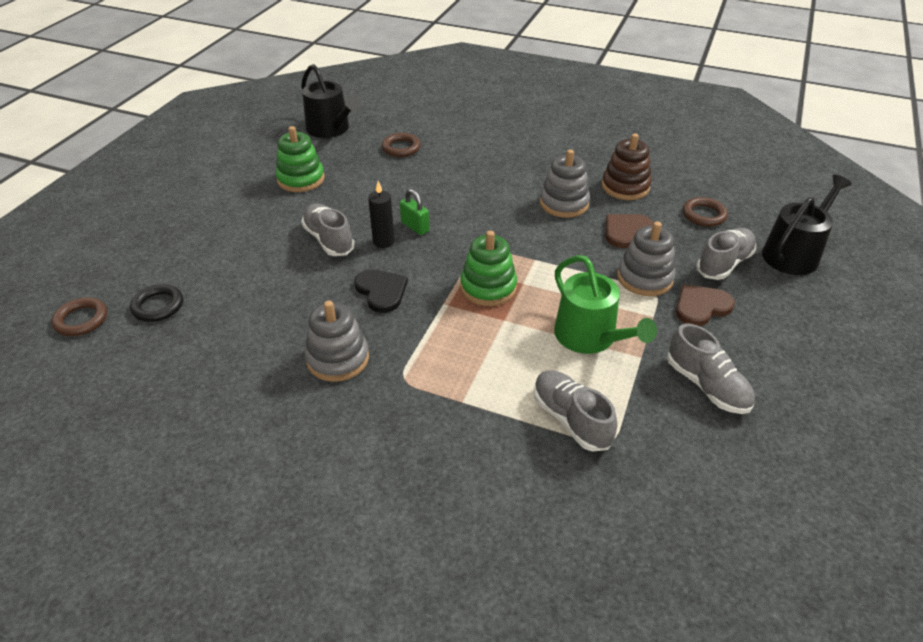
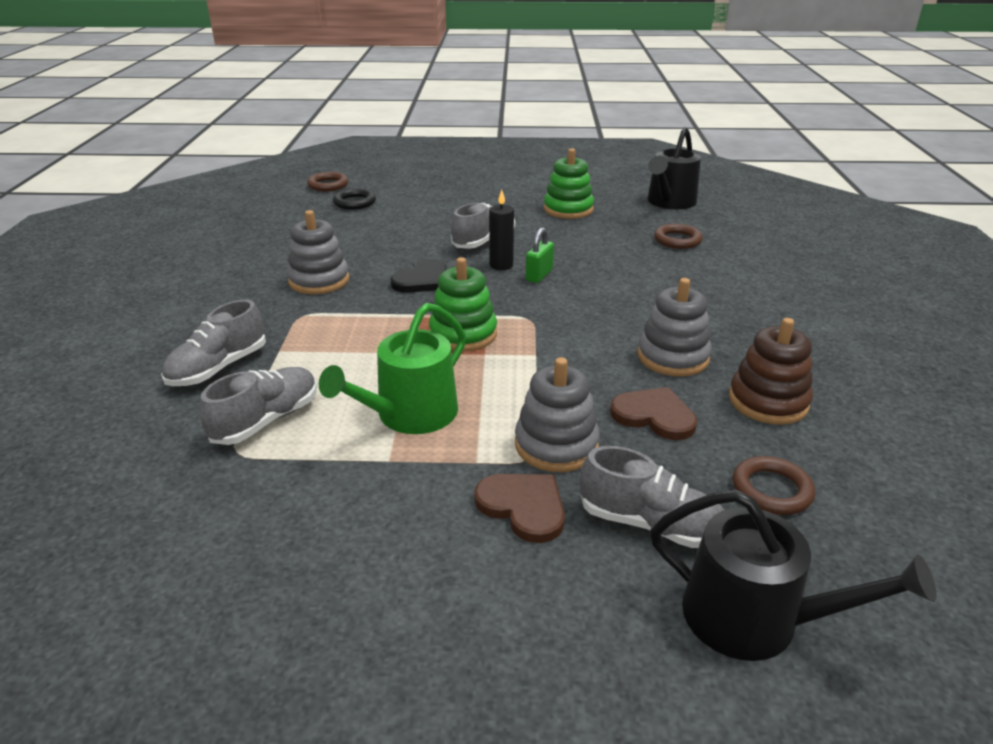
camera: 70 degrees right, 10 degrees down
grey shoe [667,324,755,414] -> grey shoe moved to [161,300,266,386]

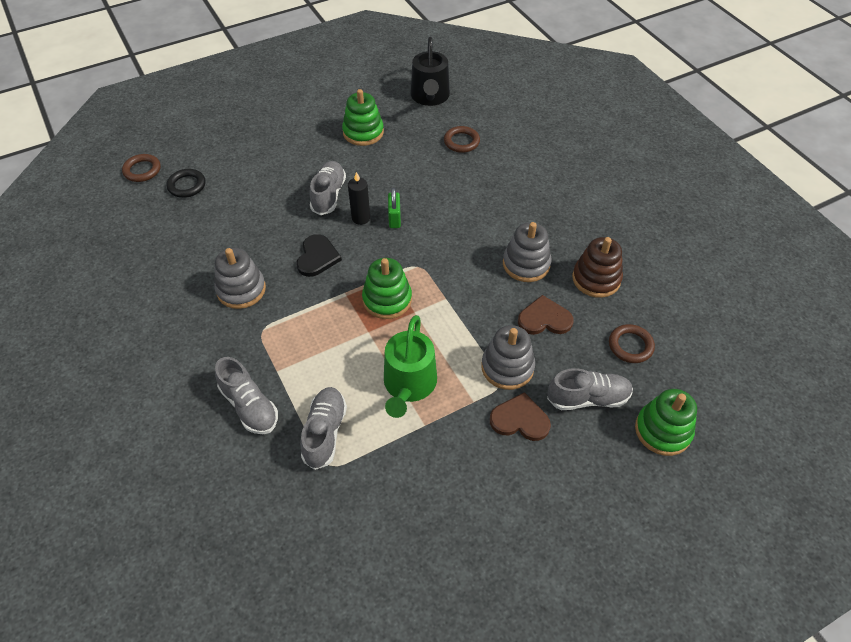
camera: 30 degrees left, 20 degrees up
grey shoe [161,300,266,386] -> grey shoe turned 45 degrees counterclockwise [215,357,278,434]
black watering can [650,490,937,661] -> green stacking toy [635,389,697,456]

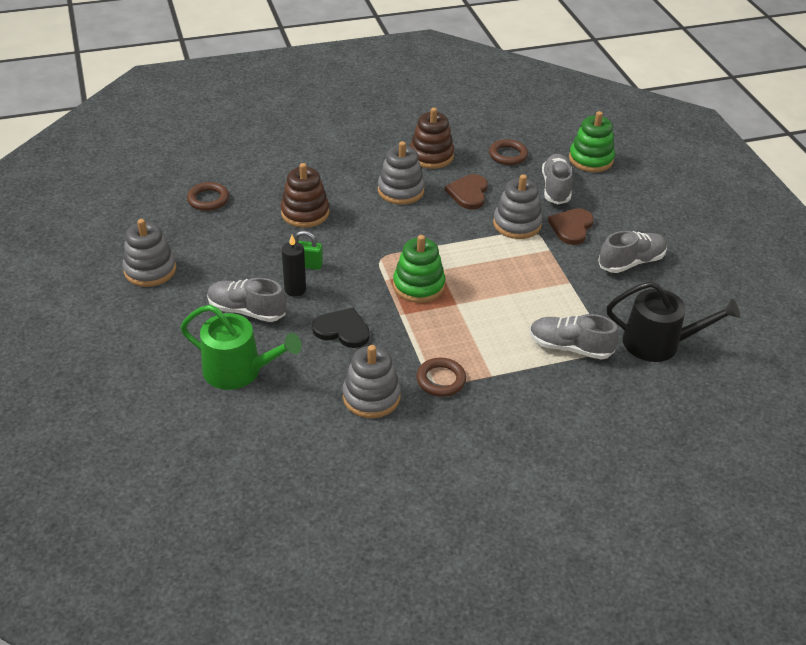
camera: 80 degrees left, 10 degrees down
brown ring [122,154,161,182] -> brown ring moved to [416,358,466,397]
black ring [167,169,205,198] -> none
grey shoe [215,357,278,434] -> grey shoe moved to [598,231,667,273]
green stacking toy [342,89,384,146] -> grey stacking toy [122,219,176,287]
green watering can [384,315,437,418] -> green watering can moved to [180,305,302,390]
black watering can [410,37,450,106] -> black watering can moved to [607,281,740,362]
none -> brown stacking toy [281,163,329,228]

